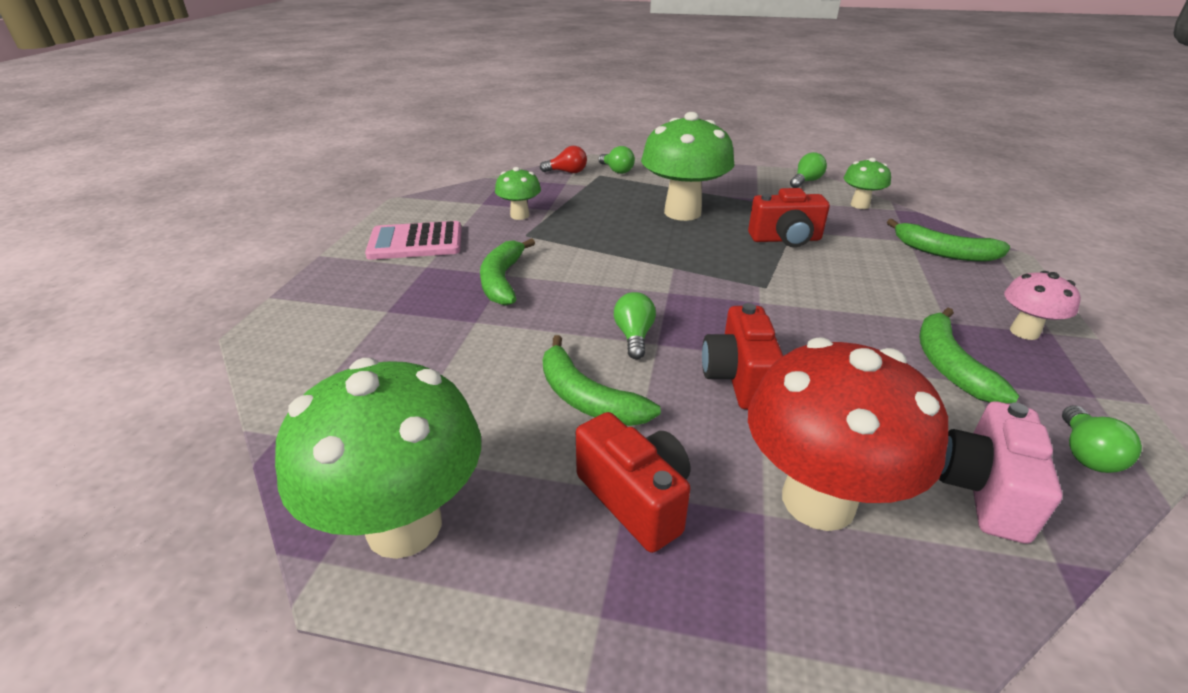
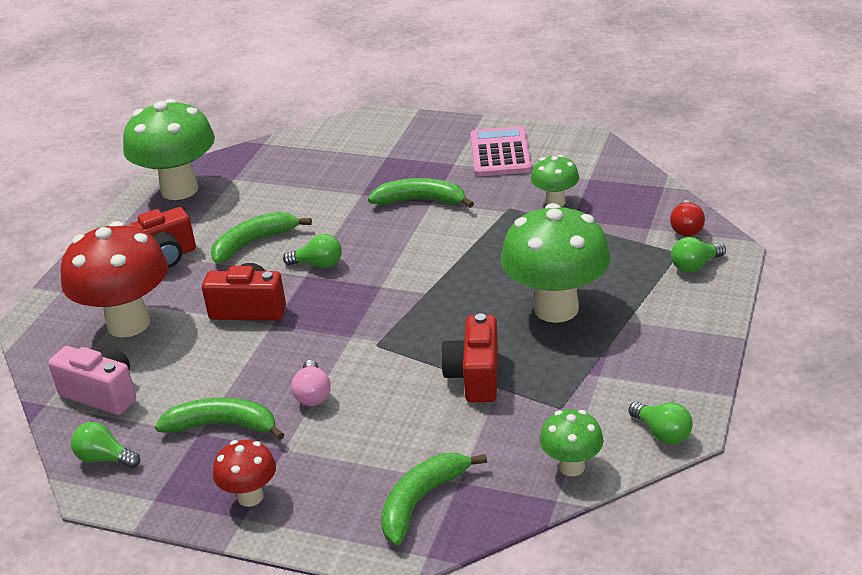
camera: 100 degrees right, 0 degrees up
pink mushroom [1004,271,1081,340] -> red mushroom [213,440,276,507]
none -> pink light bulb [291,360,331,406]

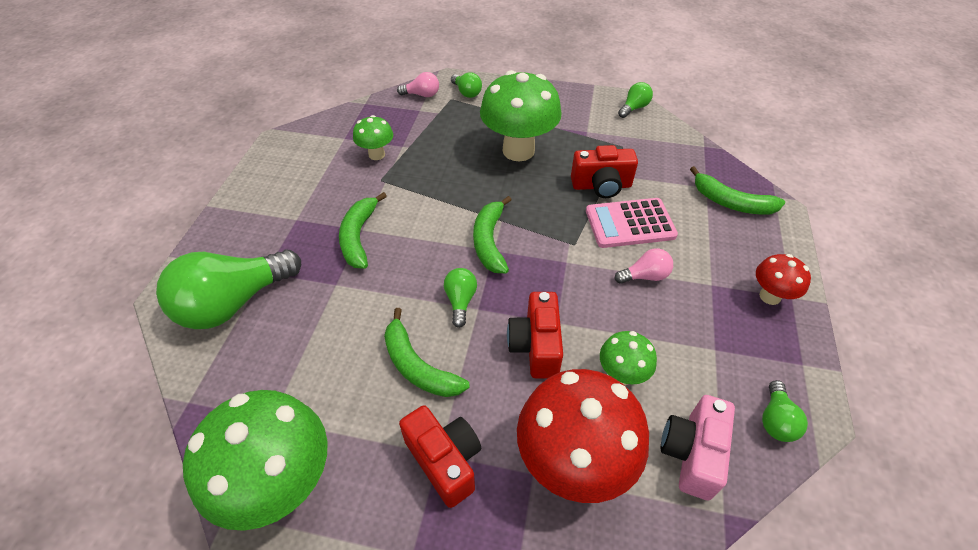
camera: 100 degrees left, 15 degrees up
green banana [155,397,285,440] -> green banana moved to [473,196,511,273]
pink calculator [471,126,532,176] -> pink calculator moved to [586,198,678,248]
green mushroom [540,409,604,476] -> green mushroom moved to [600,331,657,385]
red light bulb [670,200,705,236] -> pink light bulb [397,72,439,97]
none -> green light bulb [156,250,301,329]

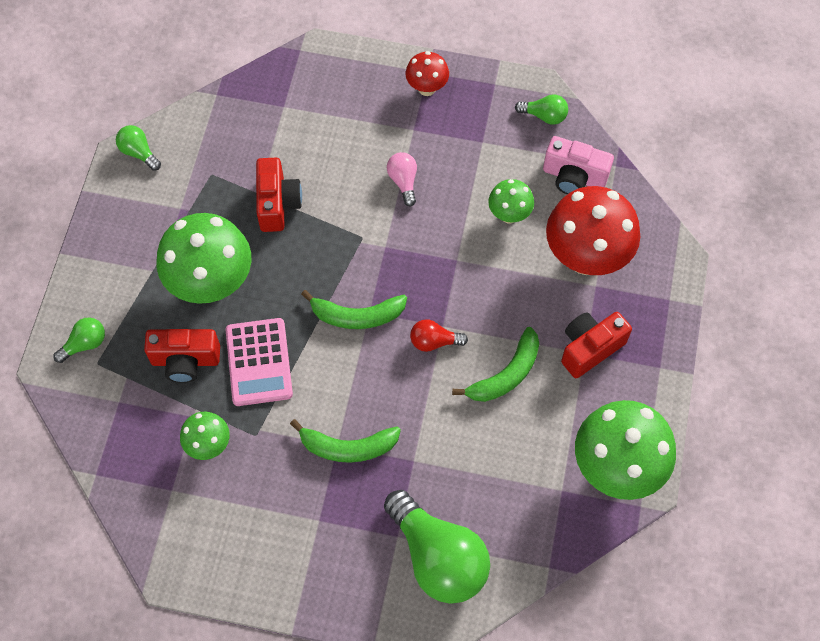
camera: 90 degrees left, 15 degrees up
pink light bulb [397,72,439,97] -> none
green light bulb [444,268,477,328] -> red light bulb [410,319,468,352]
red camera [507,292,563,378] -> red camera moved to [144,329,220,383]
pink calculator [586,198,678,248] -> pink calculator moved to [226,318,293,406]
green banana [690,166,785,215] -> none

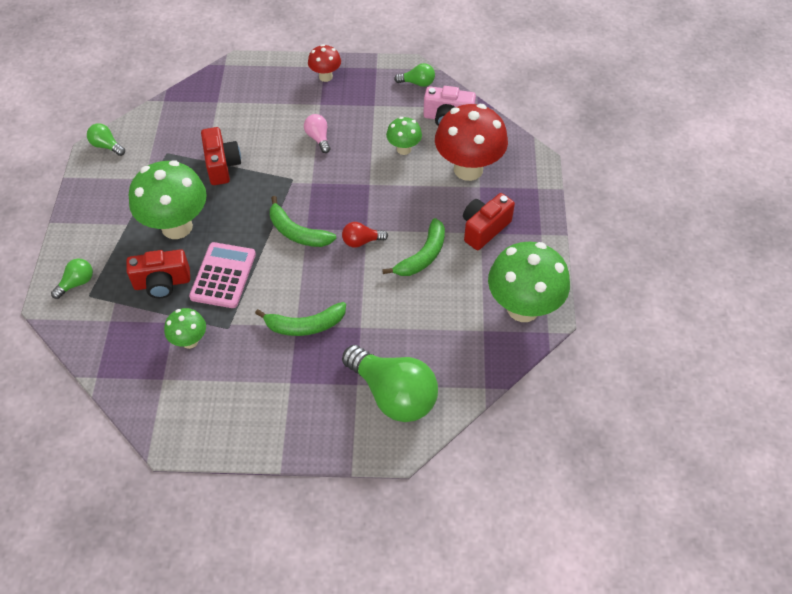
camera: 10 degrees left, 10 degrees down
pink calculator [226,318,293,406] -> pink calculator turned 150 degrees counterclockwise [189,242,256,308]
green banana [301,290,407,329] -> green banana turned 45 degrees clockwise [270,196,336,247]

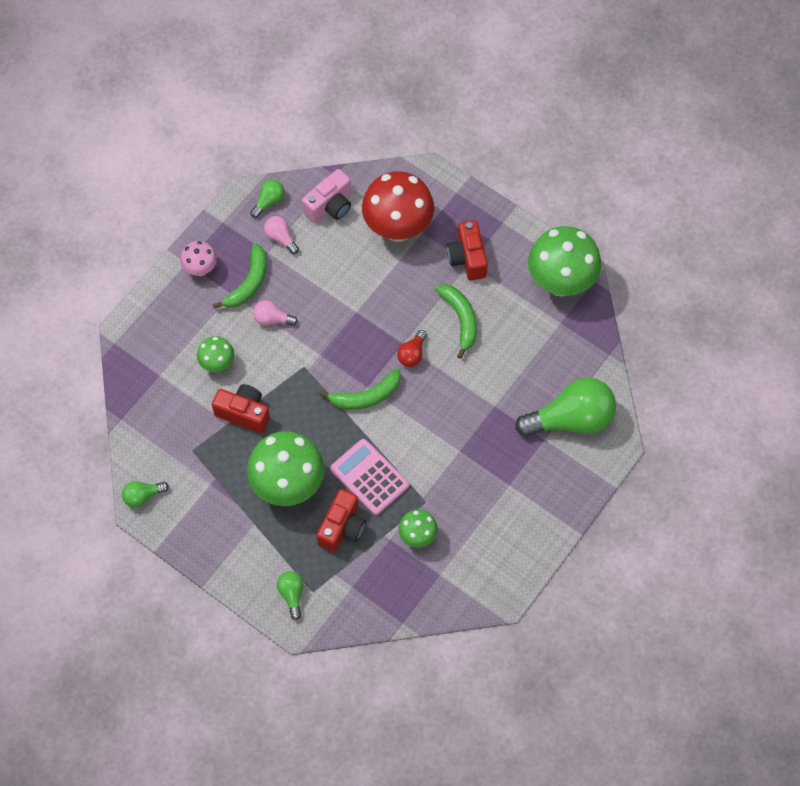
camera: 55 degrees left, 10 degrees up
green banana [255,302,346,336] -> green banana moved to [213,243,267,309]
red mushroom [308,44,341,82] -> pink mushroom [180,241,217,276]
green mushroom [386,117,422,155] -> green mushroom moved to [197,336,234,372]
none -> pink light bulb [264,216,299,254]

